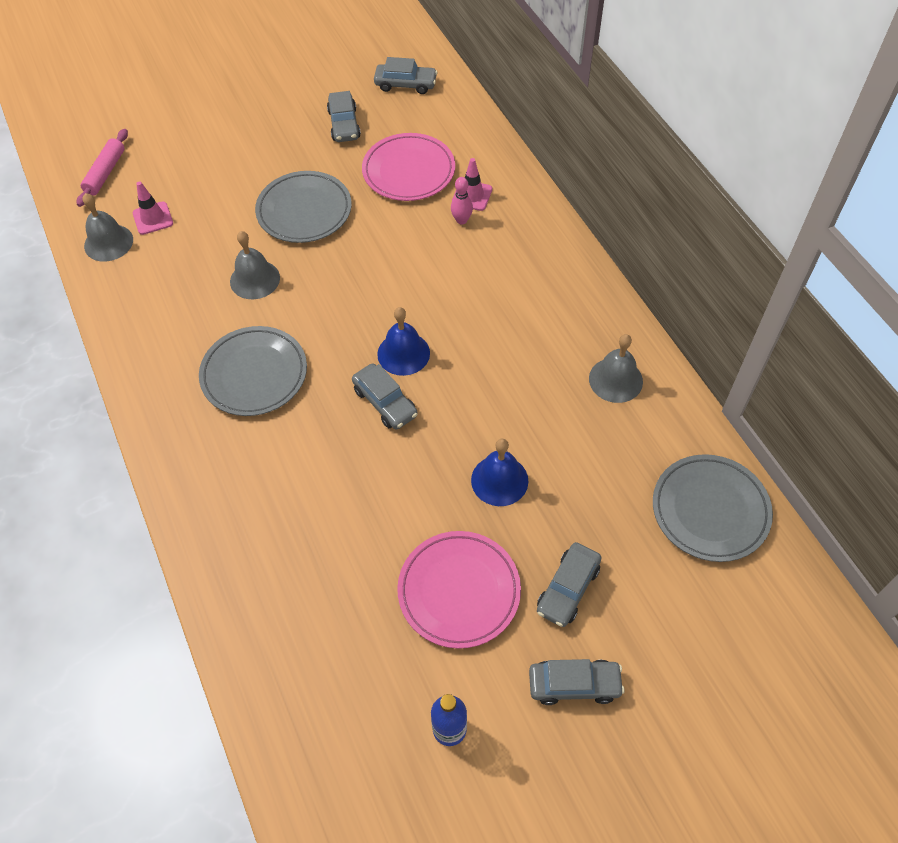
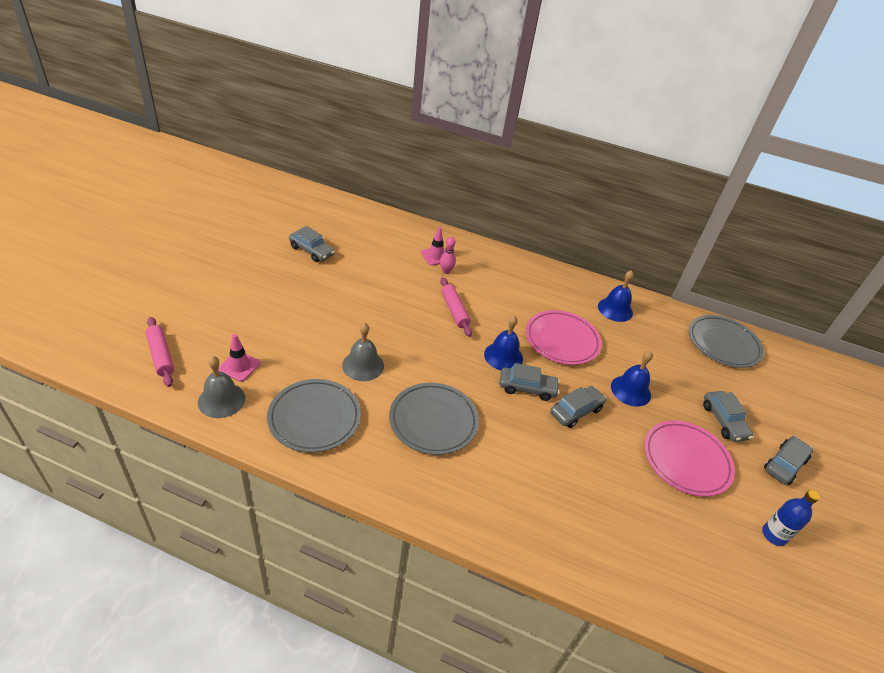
camera: 50 degrees left, 15 degrees down
grey plate [255,171,352,243] -> grey plate moved to [267,379,361,453]
pink plate [362,133,455,201] -> pink plate moved to [526,310,602,365]
grey car [374,57,438,94] -> grey car moved to [550,386,607,428]
grey bell [589,334,643,403] -> blue bell [598,270,634,322]
none -> pink rolling pin [440,277,472,337]

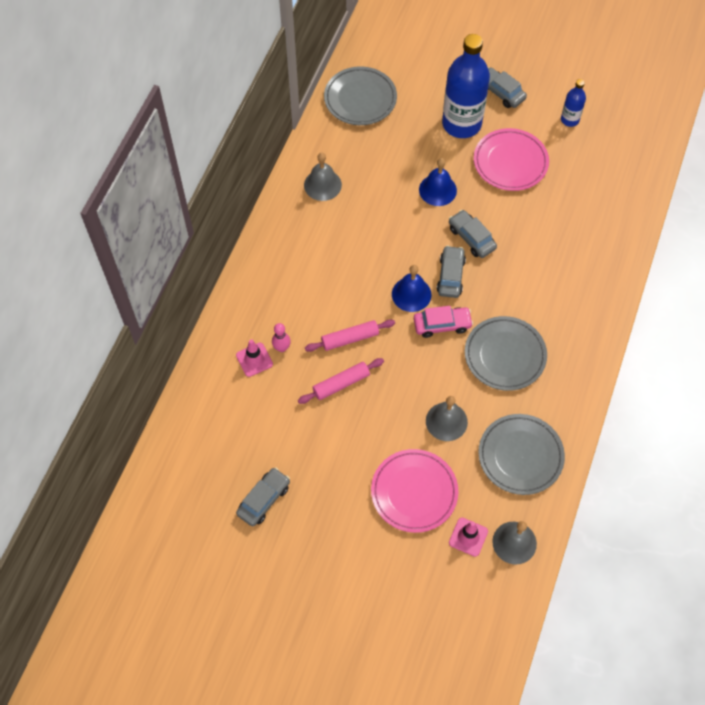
camera: 85 degrees left, 20 degrees up
pink rolling pin [146,317,174,387] -> pink rolling pin moved to [298,358,384,404]
pink plate [526,310,602,365] -> pink plate moved to [371,449,458,533]
blue bell [598,270,634,322] -> grey bell [304,153,342,201]
grey car [703,391,753,442] -> blue bottle [442,34,490,138]
none -> pink car [414,306,473,338]

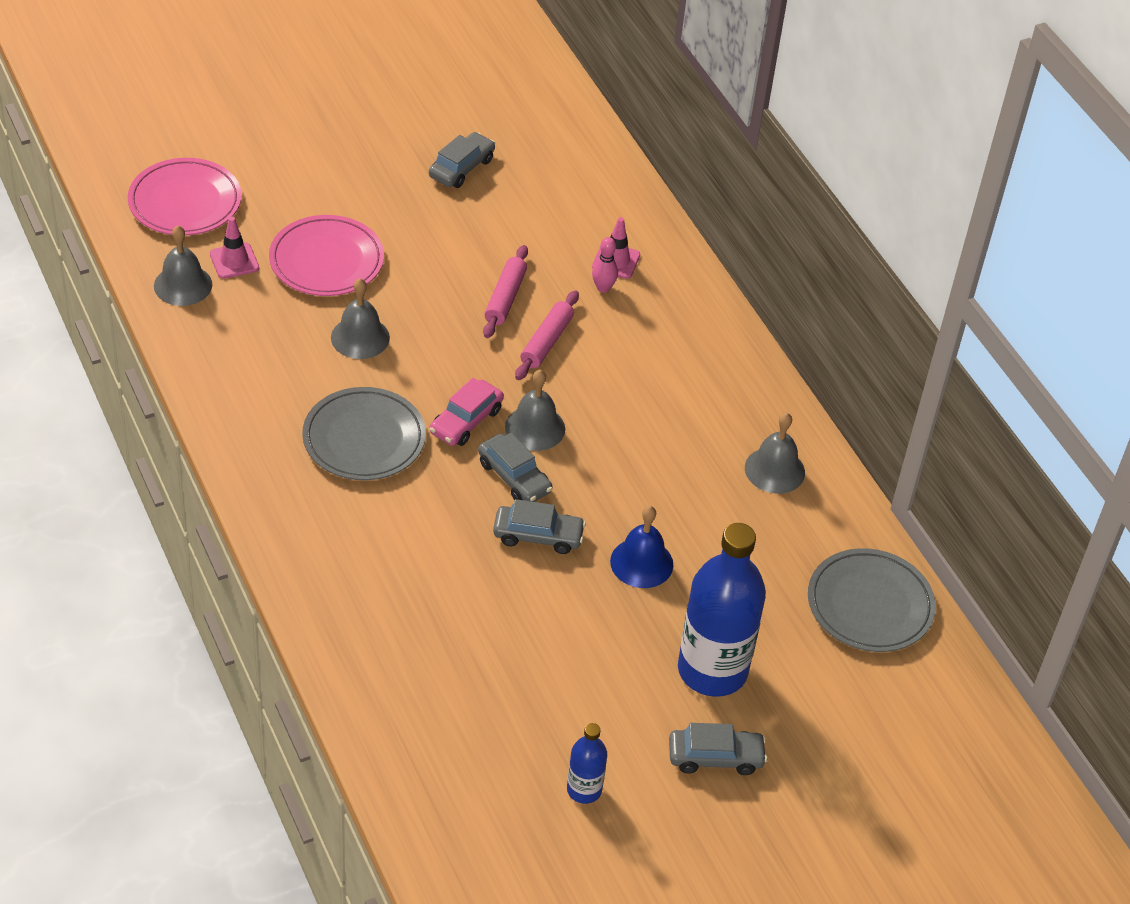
camera: 130 degrees right, 15 degrees down
grey car [236,467,290,526] -> grey car turned 135 degrees counterclockwise [429,132,495,188]
blue bell [392,265,431,312] -> grey bell [505,370,565,451]
pink plate [474,128,549,191] -> pink plate moved to [128,158,242,236]
grey plate [478,414,565,495] -> none

